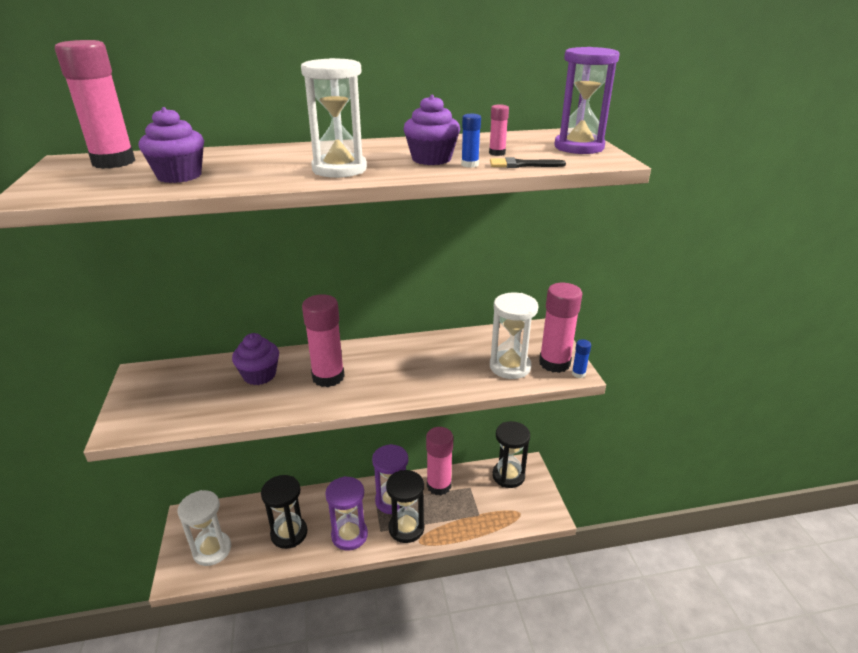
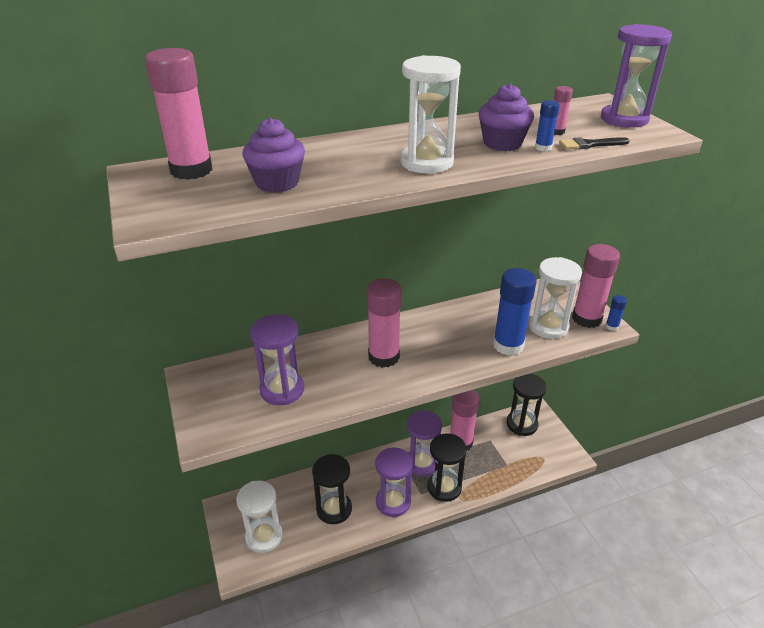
camera: 10 degrees left, 5 degrees up
purple cupcake [232,333,279,385] -> none
none -> purple hourglass [250,315,304,405]
none -> blue glue stick [493,268,536,356]

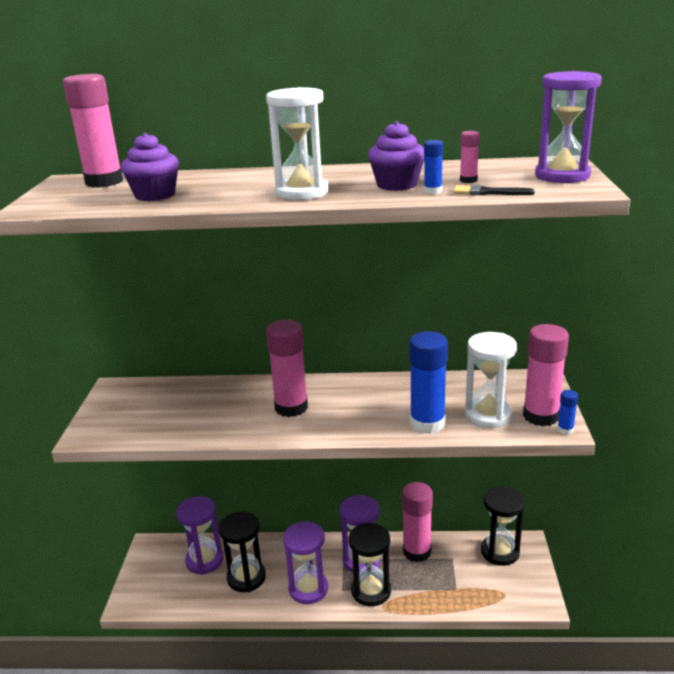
camera: 25 degrees right, 10 degrees down
white hourglass [236,480,283,553] -> none
purple hourglass [250,315,304,405] -> purple hourglass moved to [176,496,223,575]

